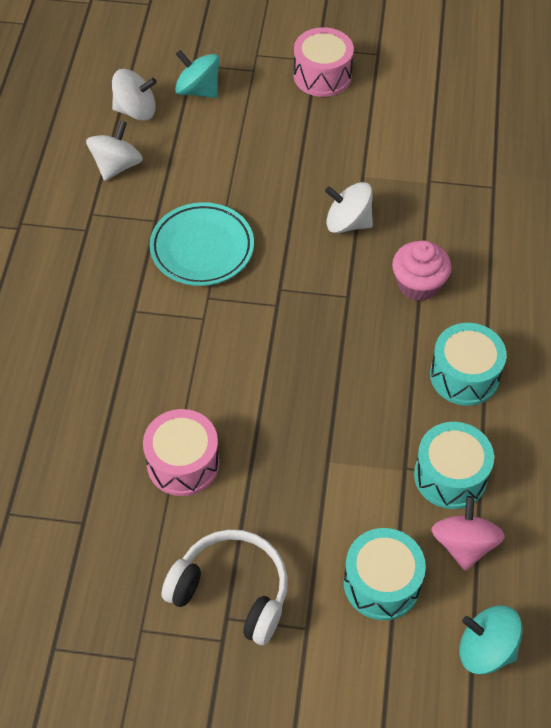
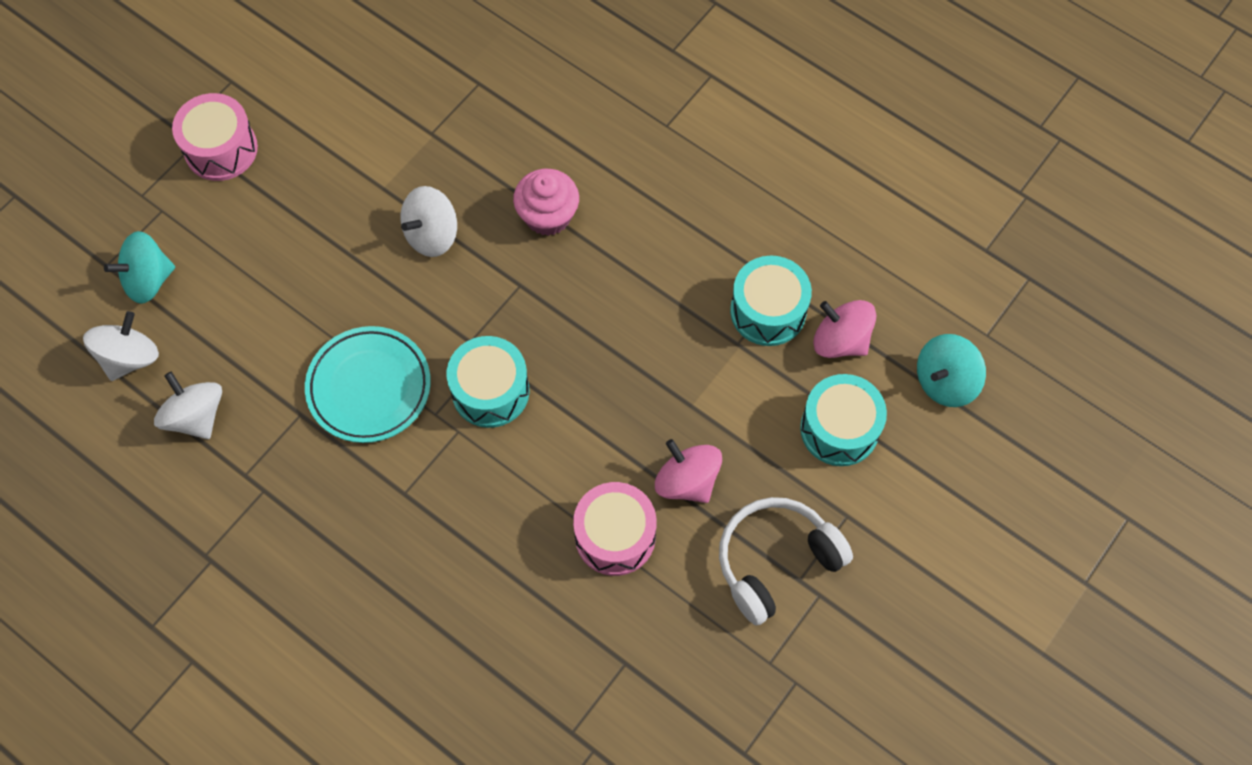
camera: 60 degrees left, 10 degrees up
turquoise drum [430,323,507,406] -> turquoise drum moved to [447,336,529,428]
none -> pink spinning top [655,439,722,503]

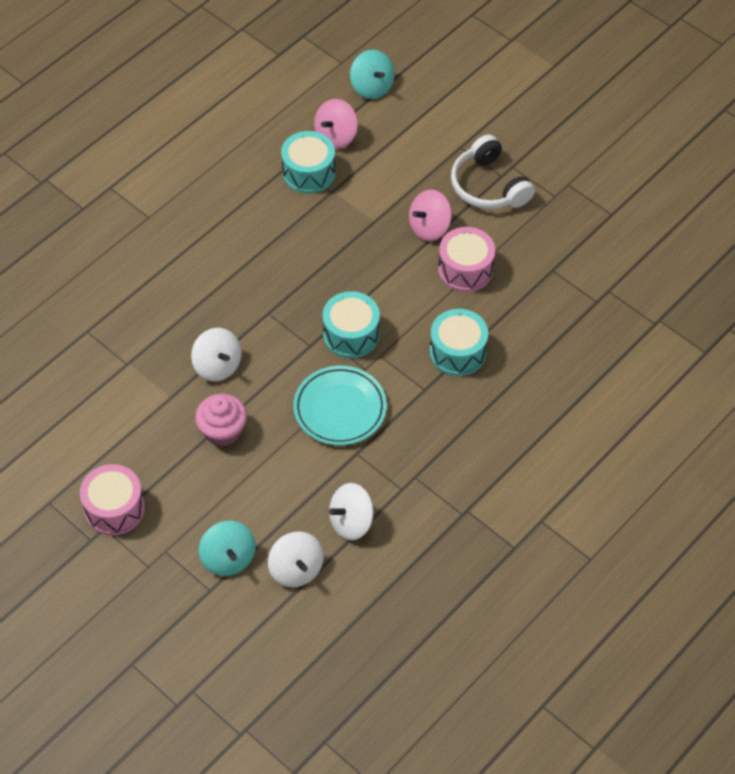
camera: 85 degrees left, 10 degrees down
white spinning top [83,311,159,381] -> white spinning top turned 150 degrees counterclockwise [268,532,324,587]
pink cupcake [513,169,579,236] -> pink cupcake moved to [195,394,247,446]
turquoise drum [800,374,887,466] -> turquoise drum moved to [430,309,488,376]

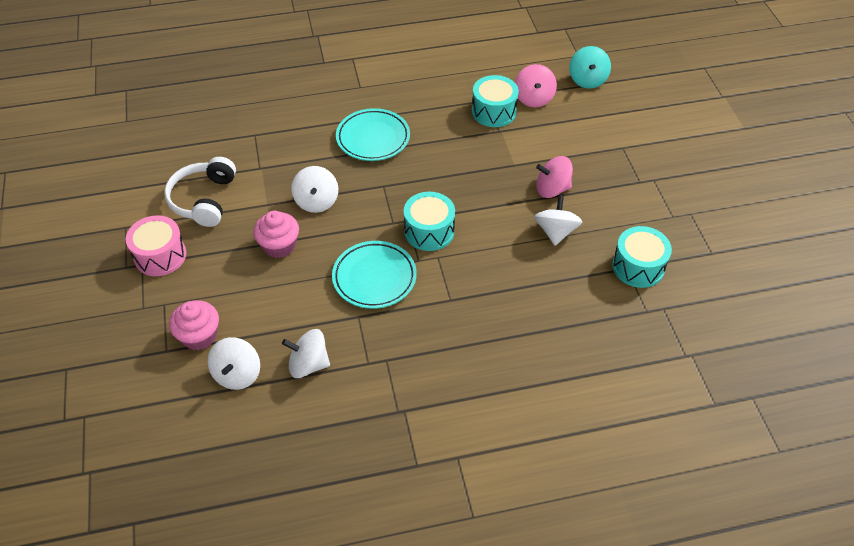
camera: 35 degrees right, 5 degrees down
turquoise spinning top [199,521,256,576] -> pink cupcake [169,300,219,350]
pink spinning top [314,99,358,149] -> pink spinning top turned 75 degrees counterclockwise [515,64,557,107]
turquoise drum [430,309,488,376] -> turquoise drum moved to [612,226,672,288]
pink drum [438,227,495,292] -> white spinning top [534,195,582,246]
white headphones [451,134,535,209] -> white headphones moved to [164,157,236,227]
none -> turquoise plate [336,108,410,161]

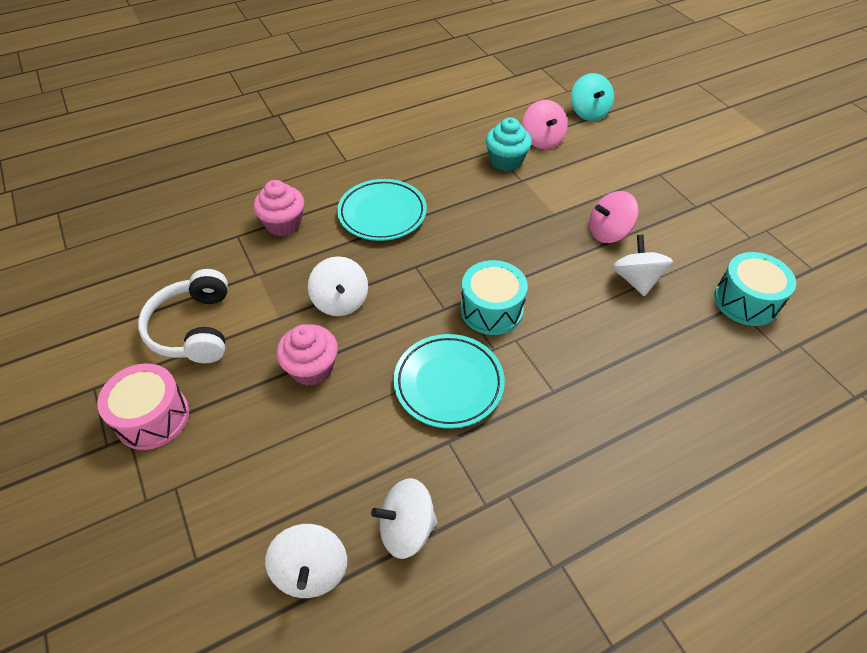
camera: 15 degrees left, 0 degrees up
pink cupcake [169,300,219,350] -> pink cupcake moved to [253,180,304,236]
turquoise drum [472,75,519,127] -> turquoise cupcake [486,117,532,171]

